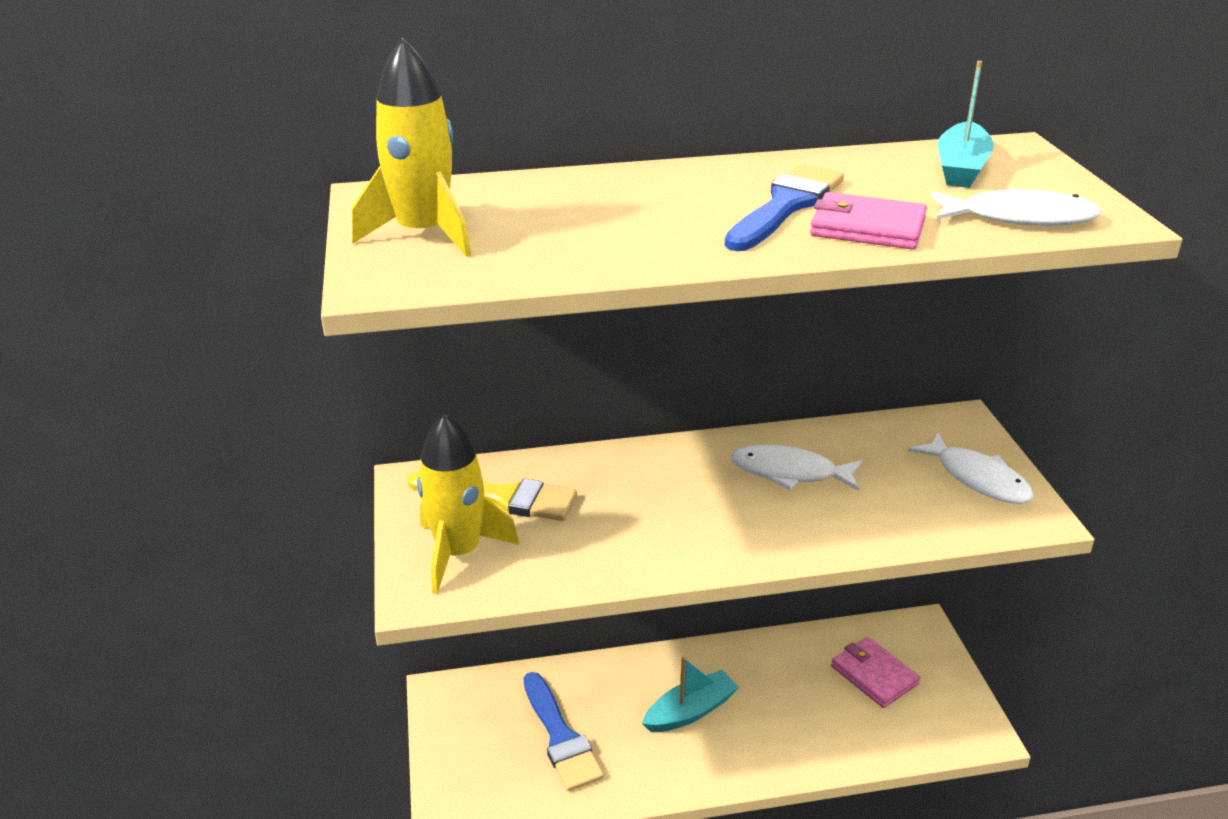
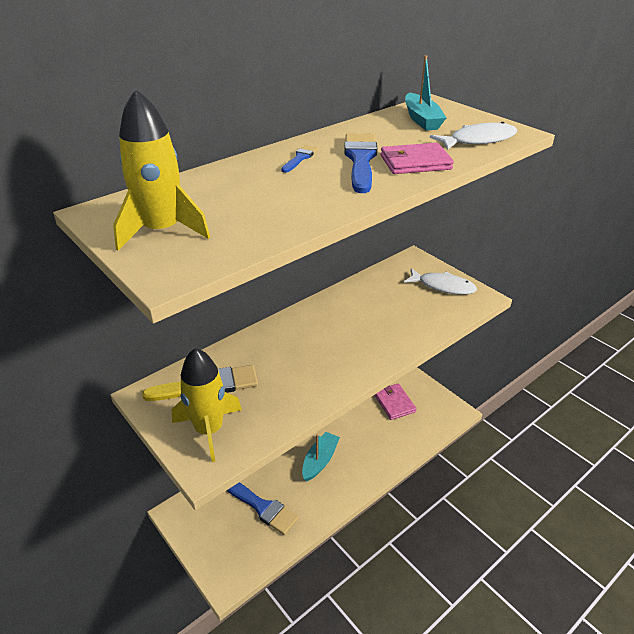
camera: 30 degrees left, 5 degrees up
white fish [731,445,862,491] -> none
pink wallet [831,637,920,708] -> pink wallet turned 45 degrees clockwise [374,383,417,420]
none -> blue brush [281,145,319,173]

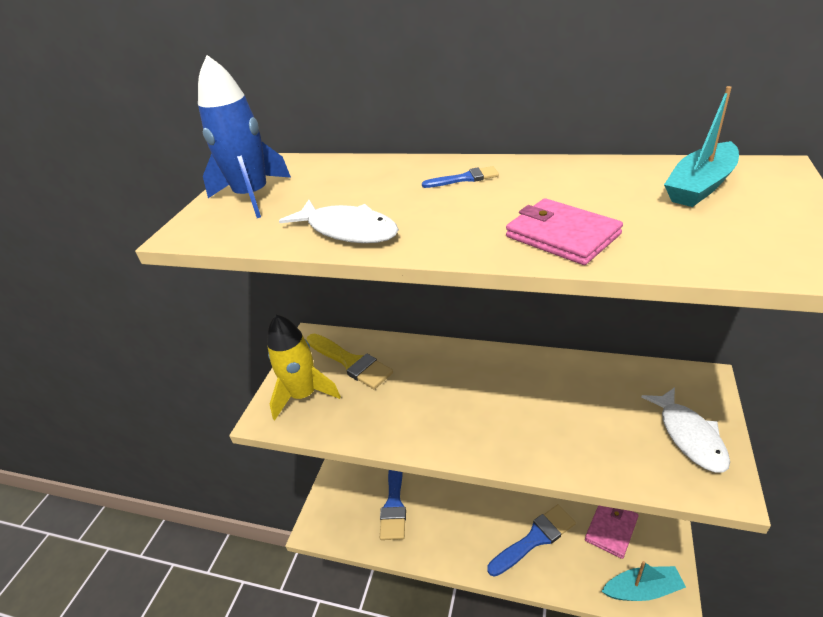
camera: 60 degrees right, 0 degrees up
yellow rocket [113,88,210,251] -> blue rocket [198,55,291,218]
turquoise boat [302,432,340,481] -> turquoise boat moved to [602,561,686,601]
blue brush [344,134,377,193] -> blue brush moved to [487,504,576,577]
white fish [430,122,517,150] -> white fish moved to [279,200,399,243]

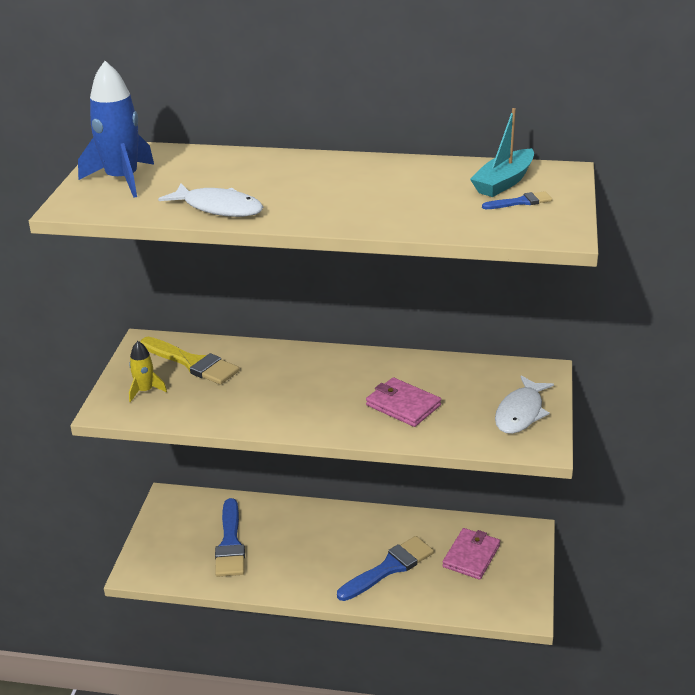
camera: 10 degrees left, 5 degrees down
yellow rocket [267,315,341,420] -> yellow rocket [129,341,167,402], size x0.54
blue brush [422,166,499,188] -> blue brush moved to [482,191,552,209]
pink wallet [506,198,623,265] -> pink wallet moved to [366,377,441,427]
turquoise boat [602,561,686,601] -> none
white fish [641,387,730,473] -> white fish turned 45 degrees clockwise [495,375,554,434]

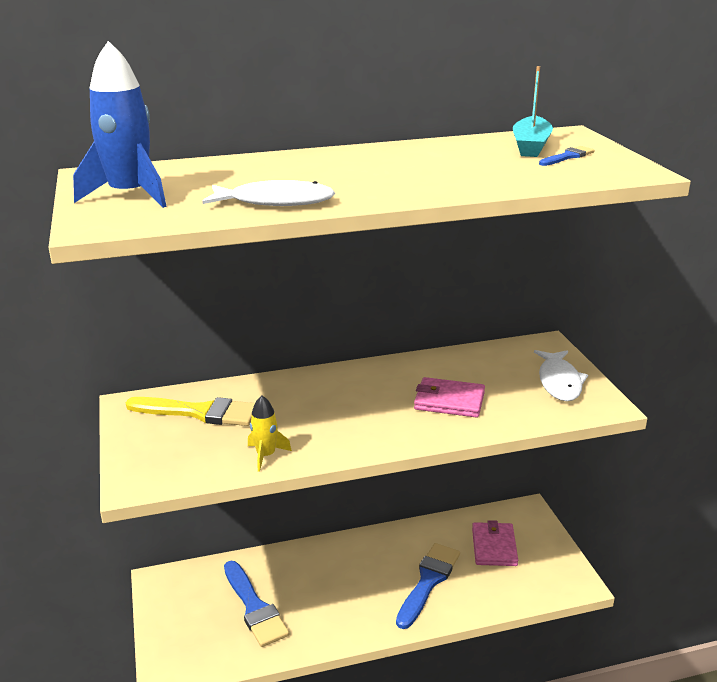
camera: 25 degrees left, 5 degrees down
yellow rocket [129,341,167,402] -> yellow rocket moved to [248,395,292,472]

